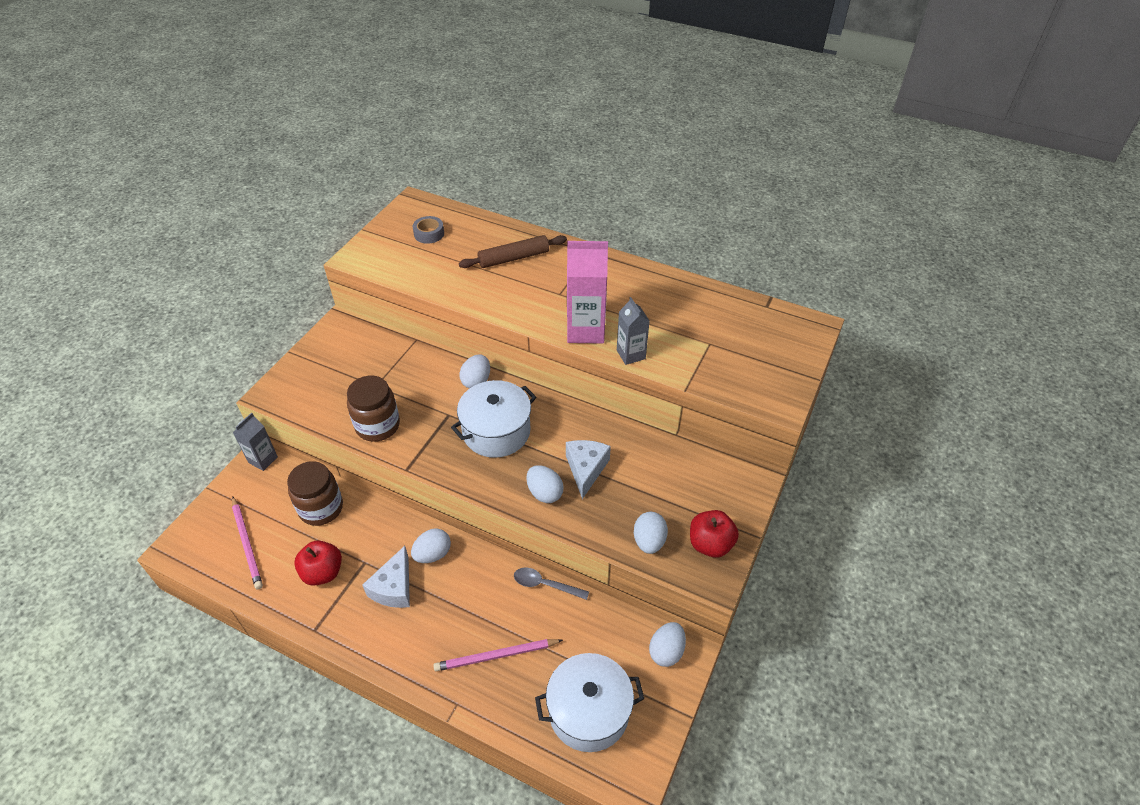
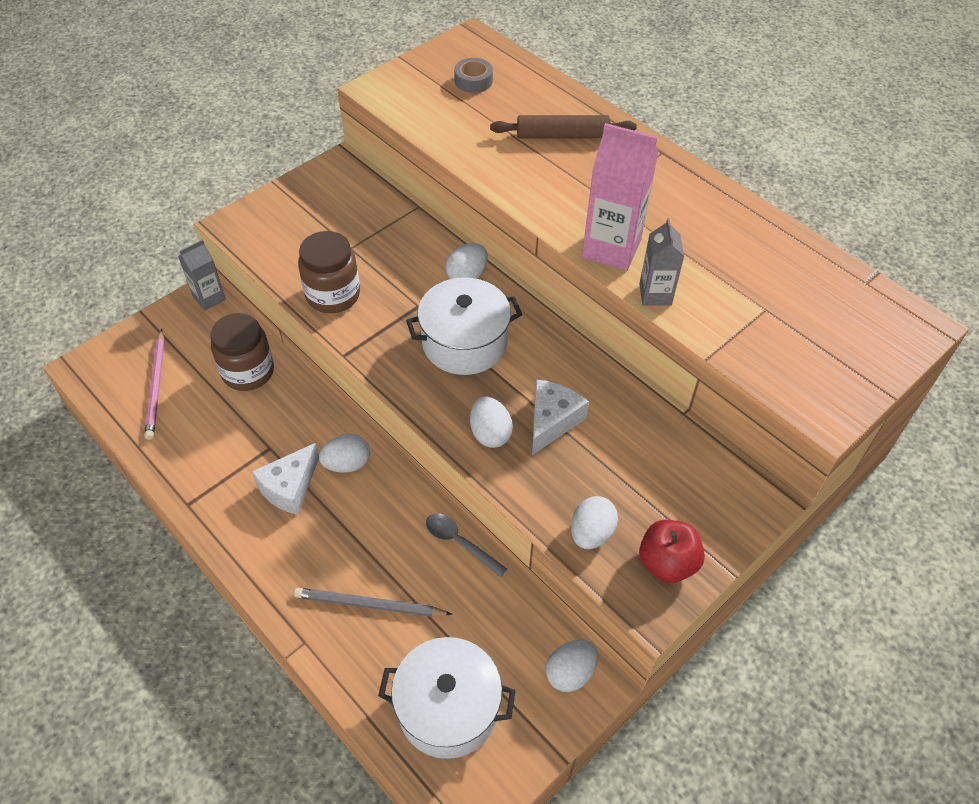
camera: 20 degrees right, 5 degrees up
red apple [294,541,342,586] -> none
pink pencil [433,639,563,671] -> grey pencil [294,588,452,617]

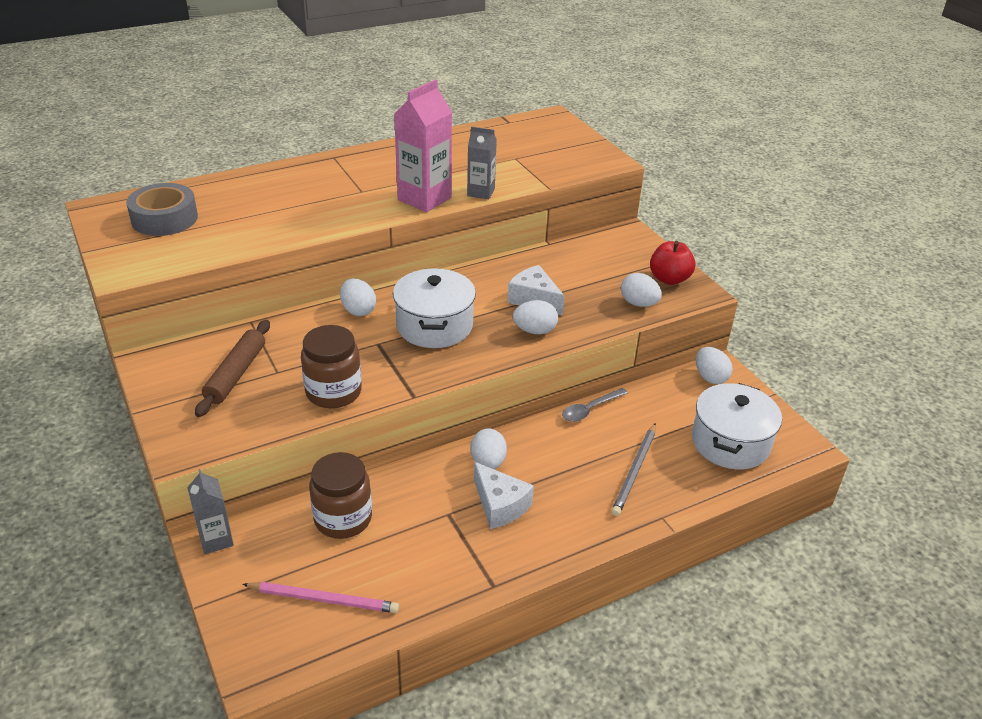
camera: 75 degrees left, 15 degrees down
grey tape [454,58,493,93] -> grey tape [126,183,198,236], size x1.68
brown rolling pin [490,115,637,139] -> brown rolling pin moved to [195,320,270,417]

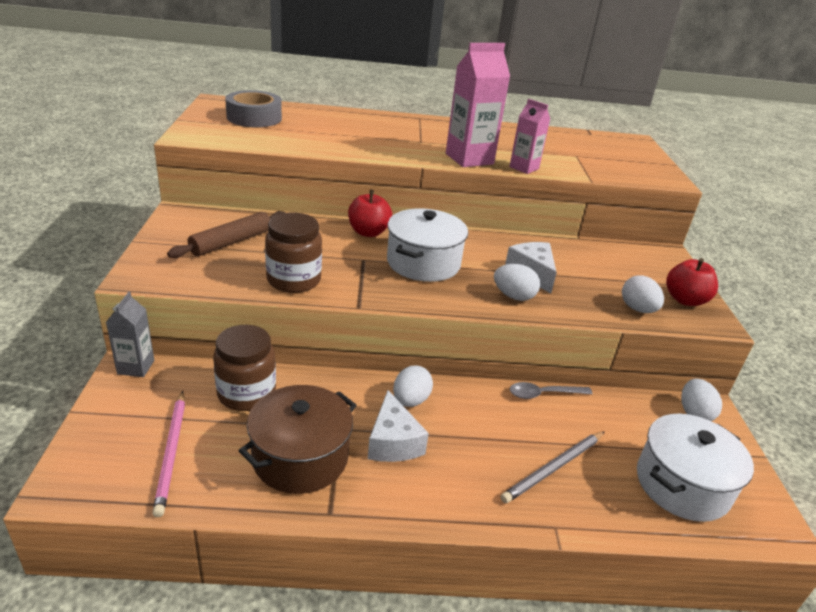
camera: 25 degrees right, 5 degrees down
pink pencil [242,582,399,613] -> pink pencil turned 45 degrees clockwise [152,391,185,517]
white egg [340,278,376,316] -> red apple [348,190,392,237]
grey carton [467,126,497,199] -> pink carton [509,99,550,174]
none -> brown pot [239,385,357,494]

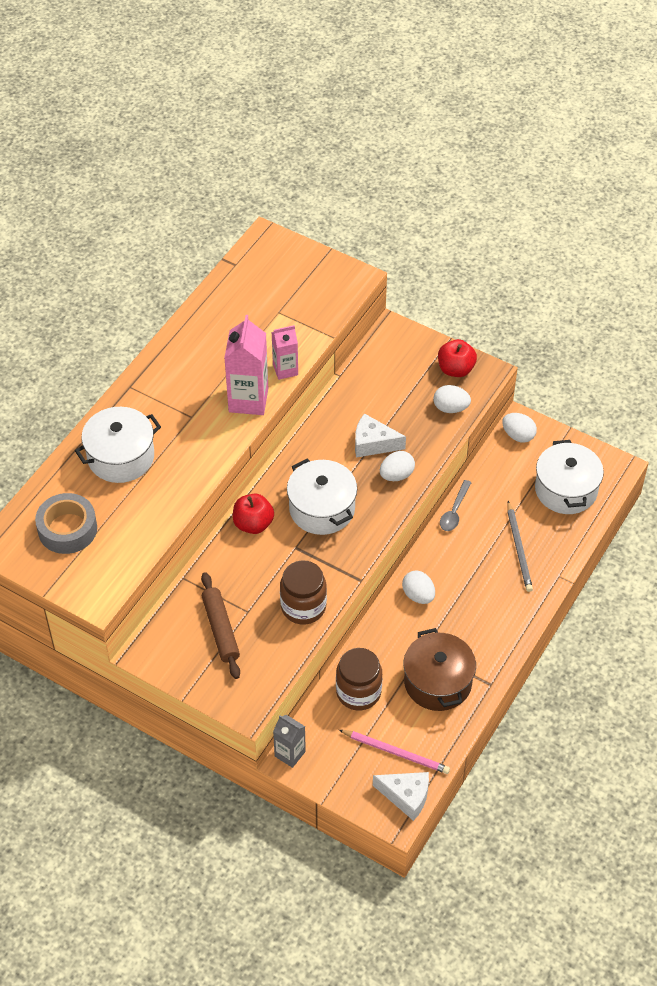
camera: 55 degrees left, 20 degrees up
white cheese [368,390,429,462] -> white cheese moved to [373,772,429,821]
none -> white pot [75,407,161,483]

